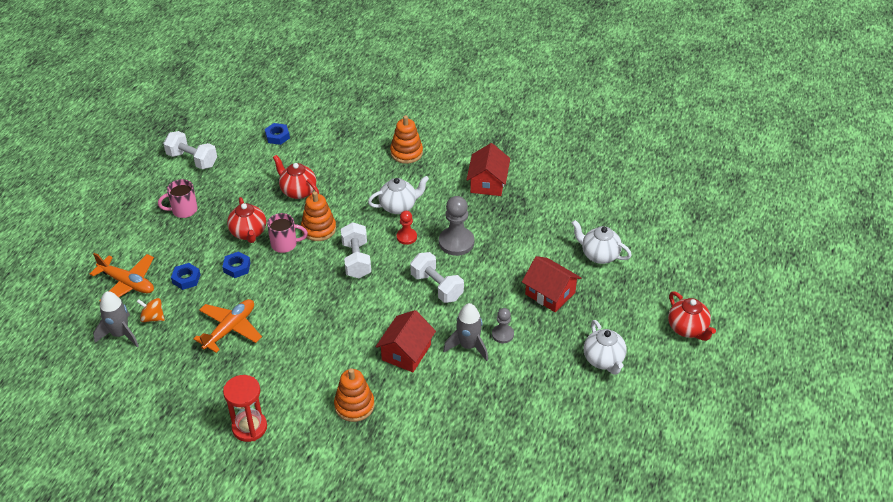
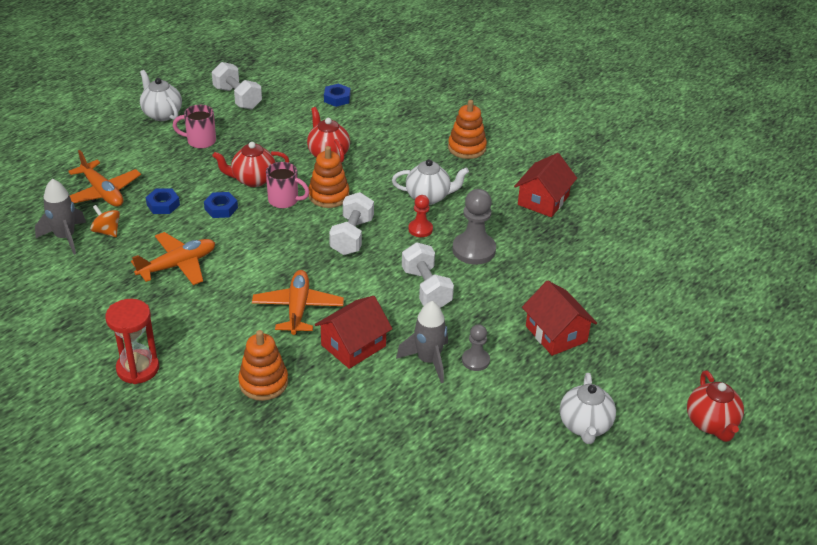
camera: 20 degrees right, 5 degrees down
red teapot [227,197,266,243] -> red teapot turned 75 degrees clockwise [212,142,289,187]
white teapot [572,220,632,264] -> white teapot moved to [140,70,182,121]
none -> orange plane [252,270,344,335]

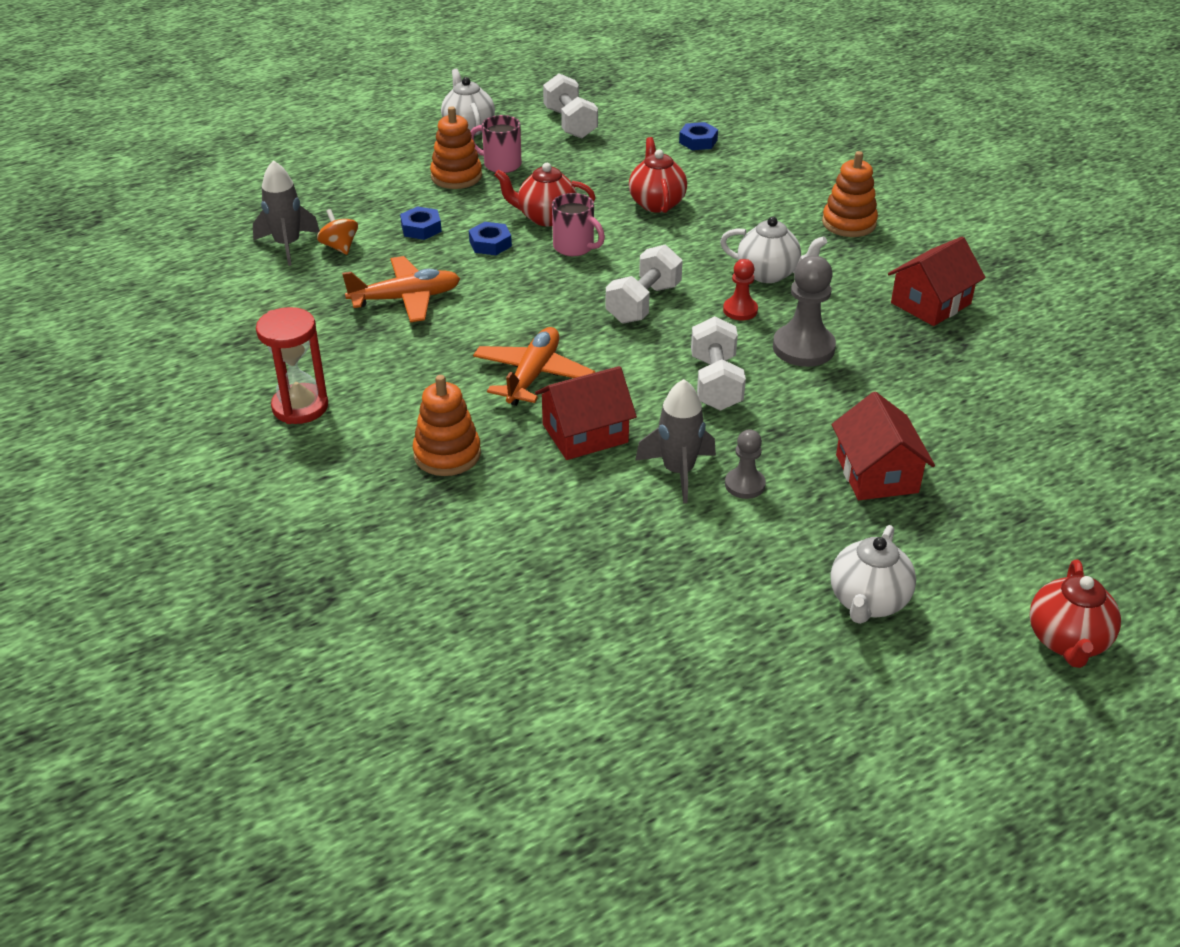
camera: 20 degrees right, 0 degrees up
orange plane [68,150,141,207] -> none
orange stacking toy [309,146,349,208] -> orange stacking toy moved to [430,106,482,189]

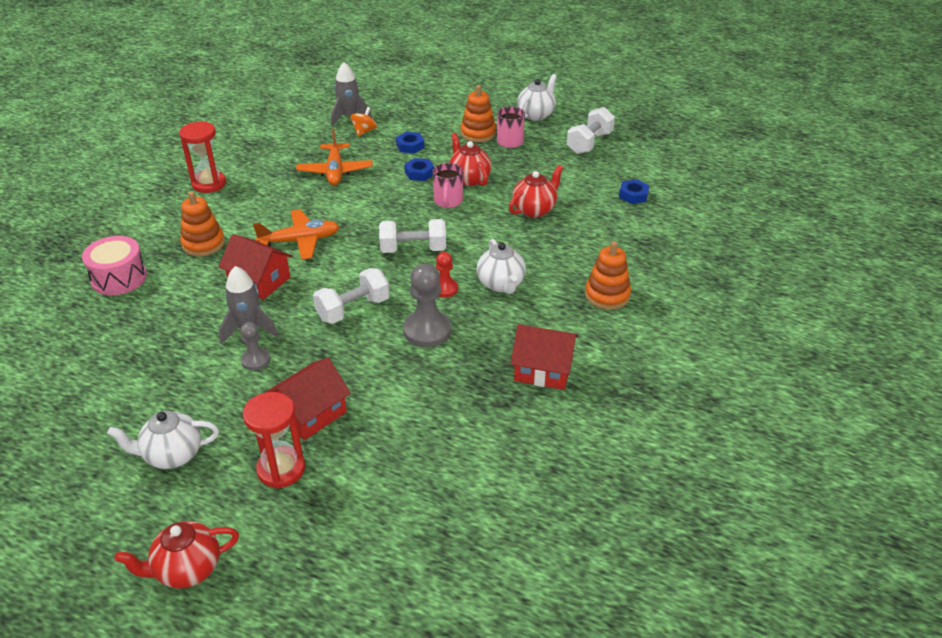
camera: 55 degrees right, 0 degrees up
orange plane [342,256,460,322] -> orange plane turned 45 degrees clockwise [296,129,373,186]
none -> pink drum [82,236,147,295]
none -> red hourglass [243,392,305,489]

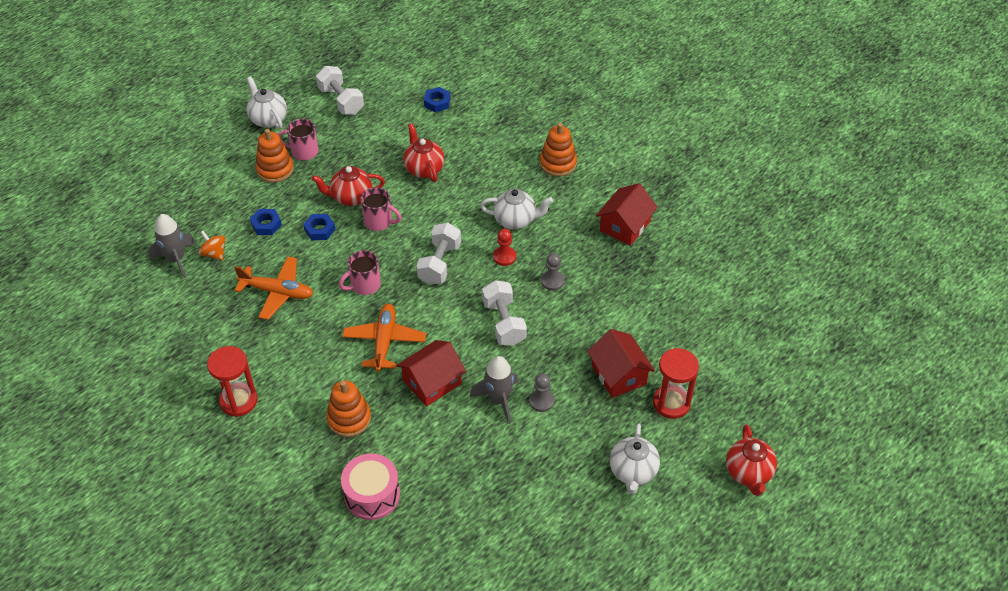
camera: 70 degrees left, 10 degrees up
grey pawn [403,264,451,347] -> grey pawn [541,253,565,291], size x0.58
none -> pink mug [339,250,381,295]

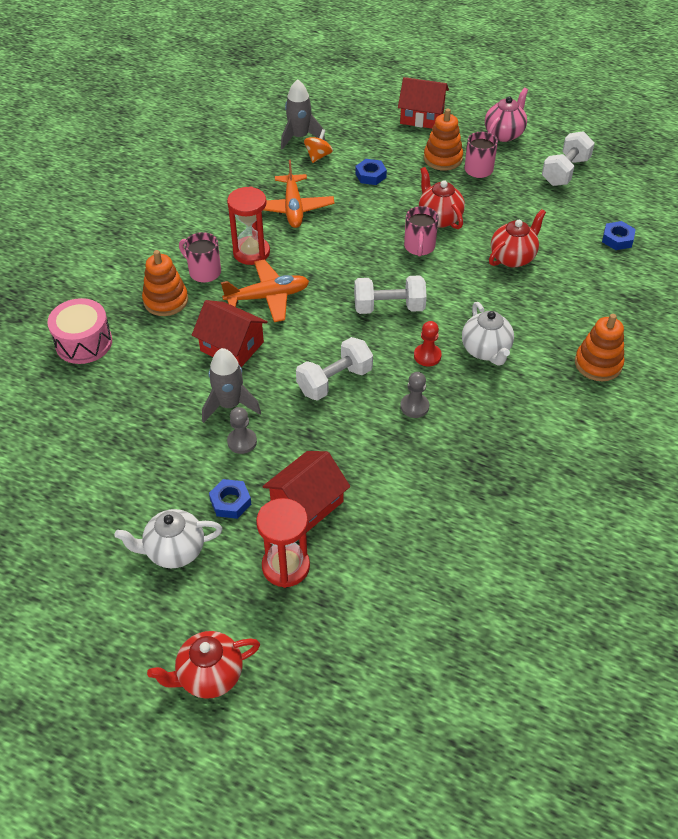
camera: 70 degrees right, 0 degrees up
red hourglass [207,346,258,417] -> red hourglass moved to [227,187,270,265]
white teapot [247,76,287,129] -> pink teapot [485,88,528,142]
blue nut [303,214,335,240] -> blue nut moved to [209,479,252,519]
pink mug [339,250,381,295] -> pink mug moved to [179,232,221,282]
red house [596,183,658,246] -> red house moved to [398,77,449,129]

